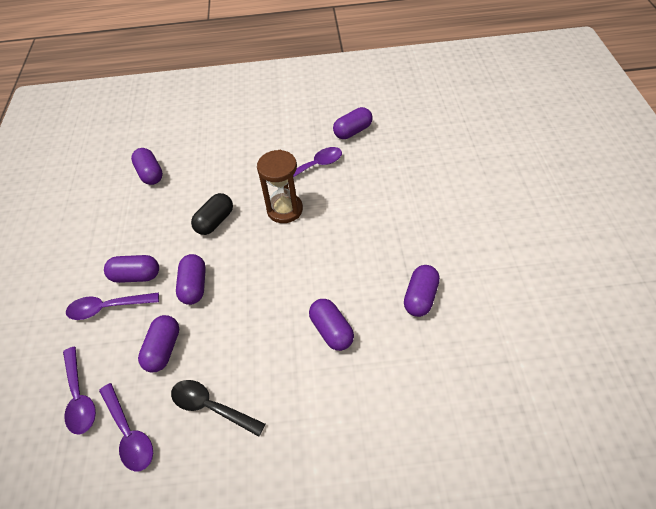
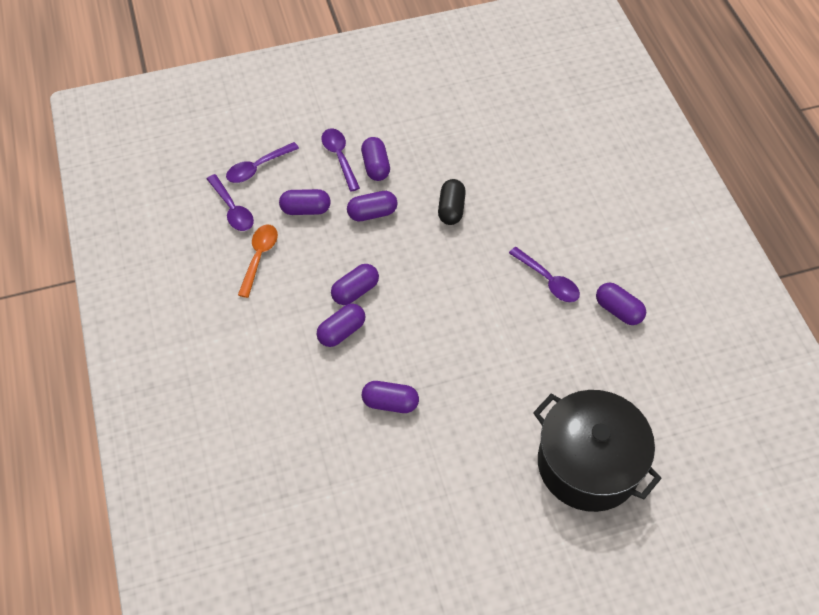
camera: 75 degrees right, 5 degrees up
purple spoon [99,383,153,472] -> purple spoon turned 75 degrees counterclockwise [207,174,254,231]
purple capsule [131,148,163,185] -> purple capsule moved to [331,264,379,305]
black spoon [171,380,265,437] -> orange spoon [238,225,278,298]
black capsule [191,193,233,235] -> black capsule turned 75 degrees clockwise [438,179,466,225]
brown hourglass [257,150,303,223] -> none
none -> black pot [533,390,662,512]

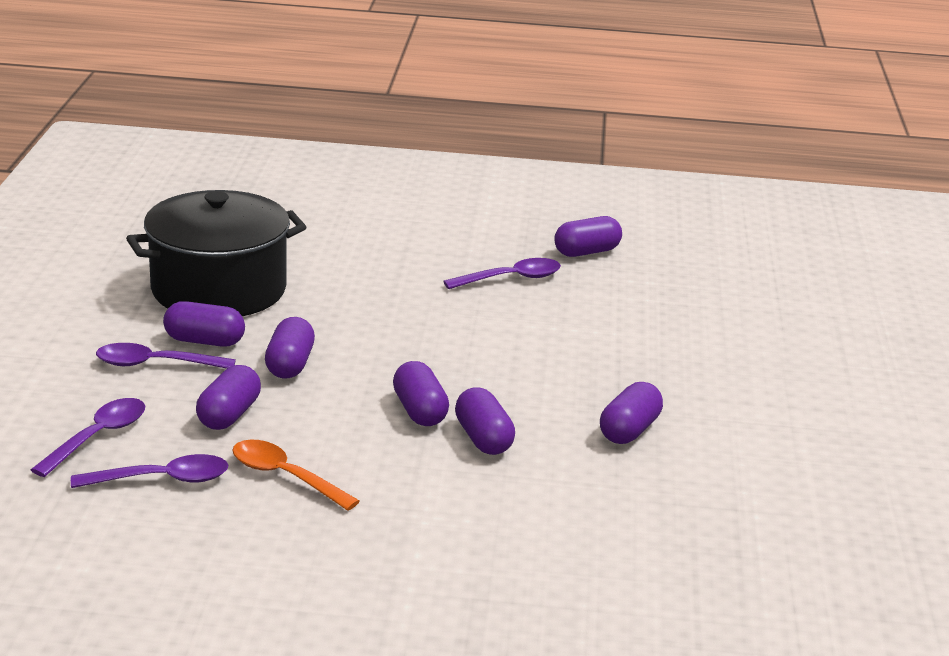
camera: 70 degrees left, 30 degrees down
purple spoon [226,142,299,183] -> purple spoon turned 135 degrees counterclockwise [31,398,145,477]
black capsule [438,179,466,225] -> none
black pot [533,390,662,512] -> black pot moved to [126,190,306,316]

